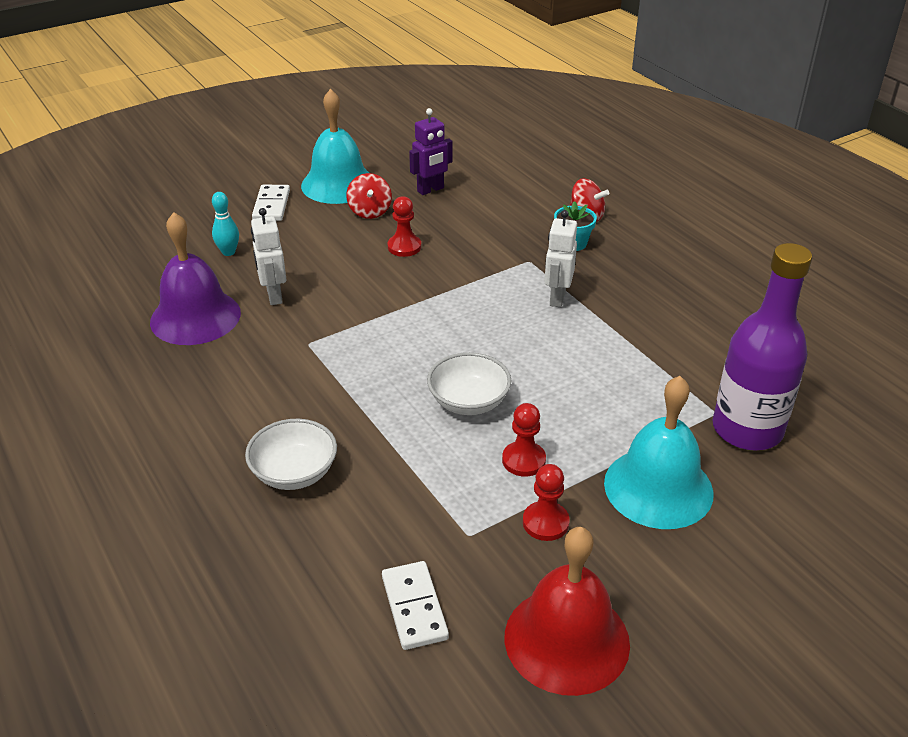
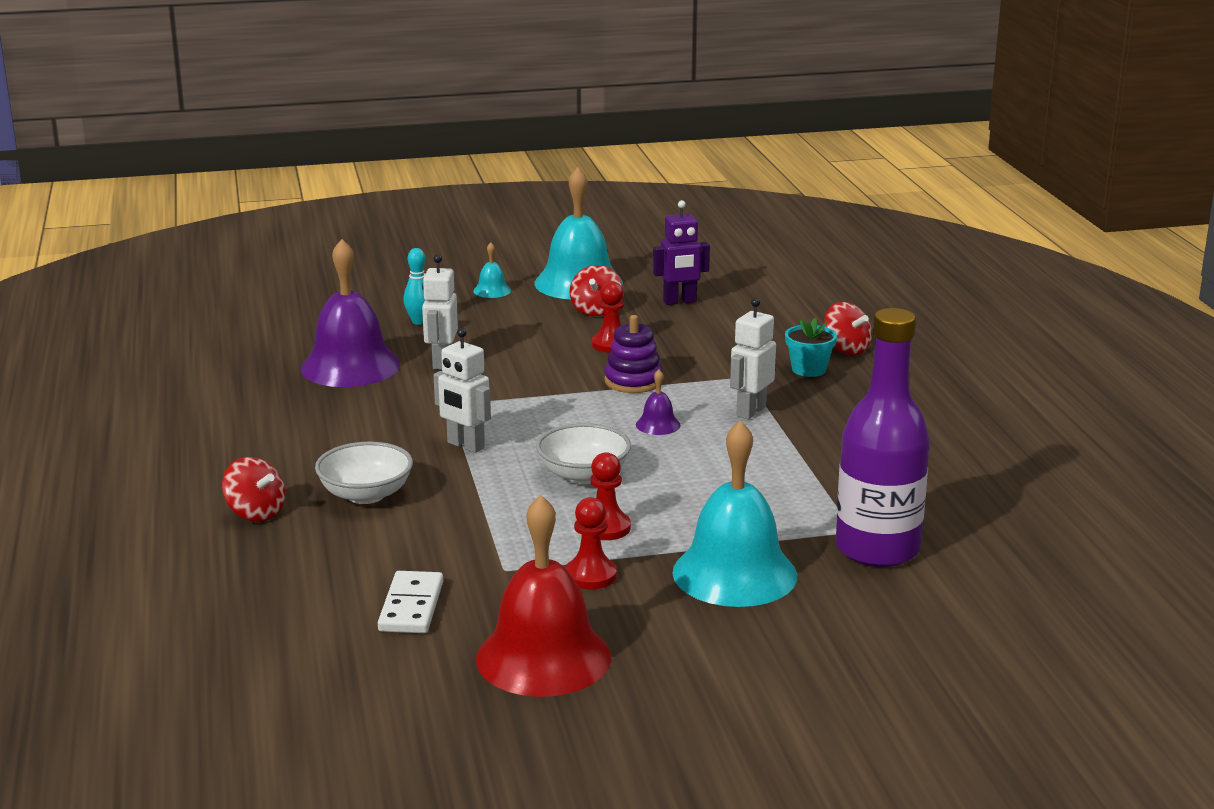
camera: 20 degrees right, 15 degrees down
white domino [252,185,290,221] -> turquoise bell [473,242,511,298]
none -> red spinning top [222,457,285,522]
none -> white robot [434,328,491,453]
none -> purple stacking toy [604,315,663,393]
none -> purple bell [636,370,681,435]

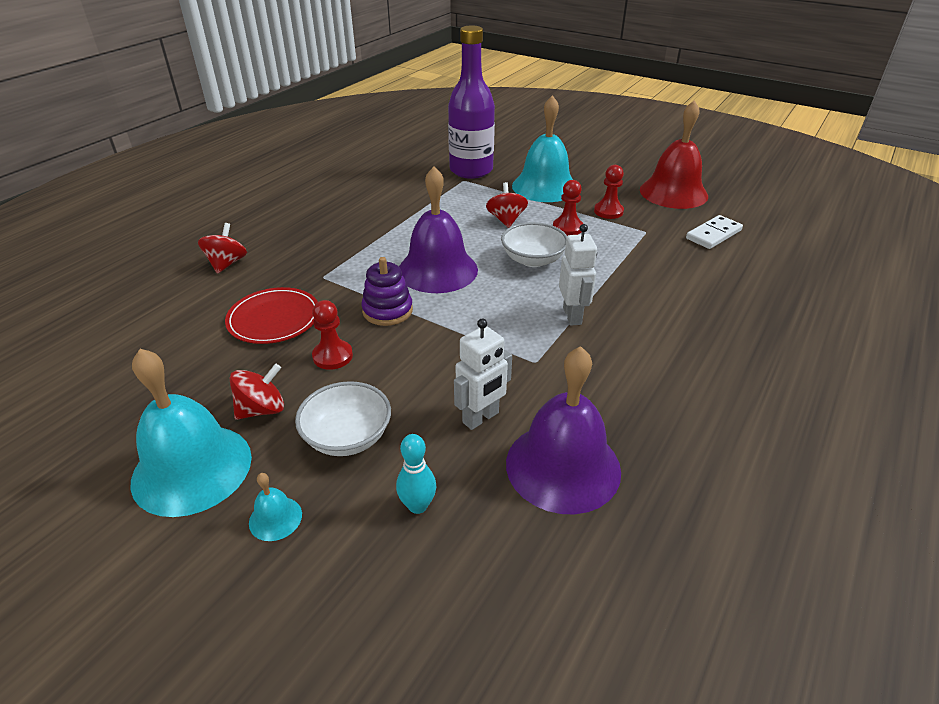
camera: 135 degrees left, 15 degrees up
red spinning top [222,457,285,522] -> red spinning top moved to [486,182,528,228]
white bowl [315,442,413,504] -> white bowl moved to [295,381,391,456]
purple bell [636,370,681,435] -> purple bell [399,166,478,293], size x2.37
purple robot [653,200,710,305] -> none
white robot [730,298,776,419] -> none
turquoise flower pot [785,318,837,377] -> none
none -> red plate [225,287,318,344]

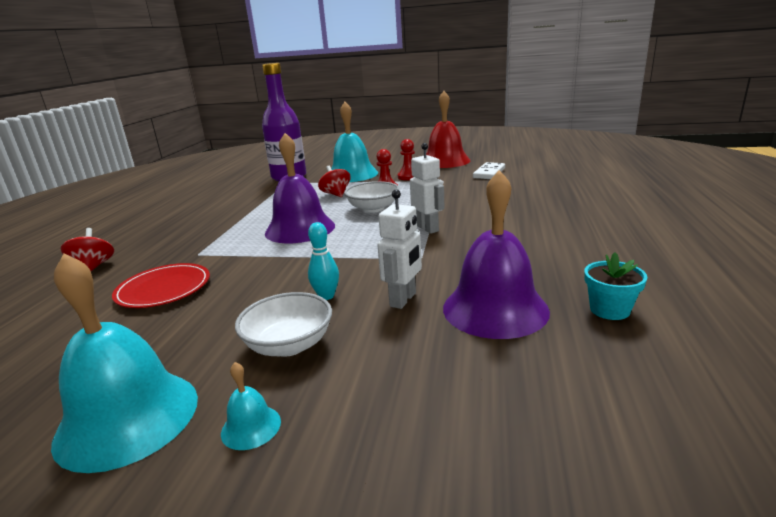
camera: 20 degrees left, 15 degrees down
red spinning top [229,363,284,420] -> none
red pawn [312,300,353,370] -> none
purple stacking toy [361,257,413,326] -> none
turquoise bowling pin [396,434,436,514] -> turquoise bowling pin moved to [308,222,339,300]
none -> turquoise flower pot [584,252,648,320]

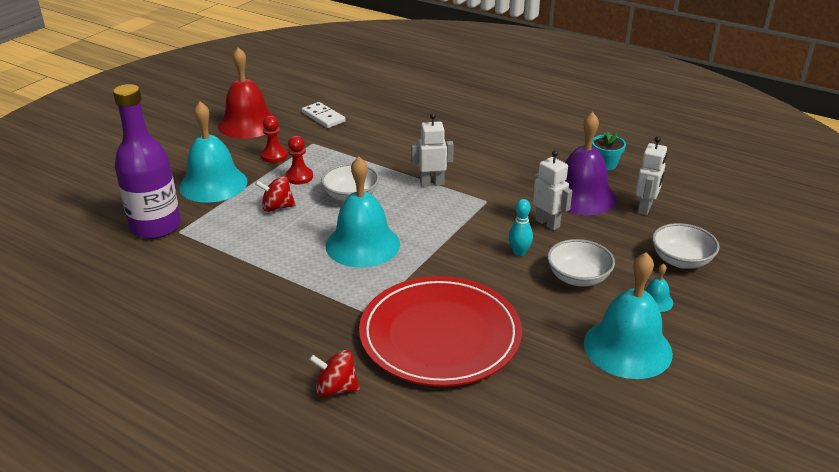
camera: 70 degrees left, 10 degrees up
red plate [112,263,210,308] -> red plate [359,276,522,387], size x1.83
purple bell [265,133,335,243] -> turquoise bell [326,156,400,268]
none -> white robot [635,136,667,215]
none -> white bowl [652,223,720,269]

